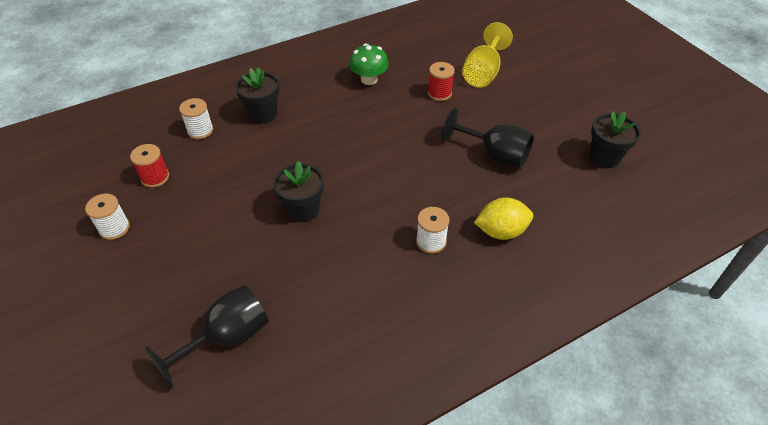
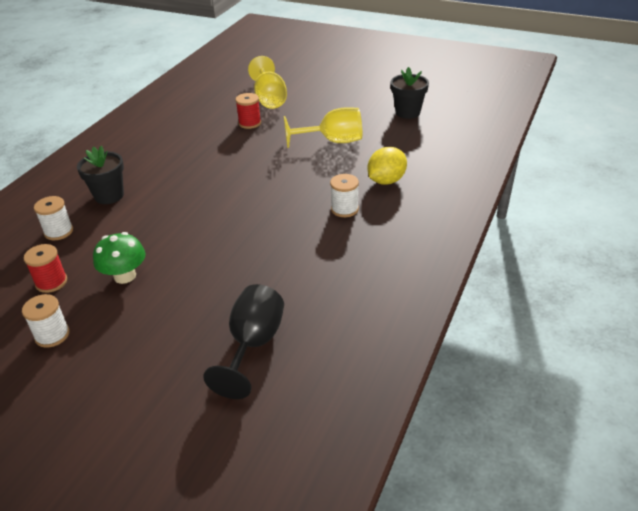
camera: 35 degrees left, 10 degrees down
black flower pot [273,161,324,222] -> none
green mushroom [349,43,389,85] -> green mushroom moved to [93,232,145,284]
black goblet [442,108,534,168] -> yellow goblet [284,107,362,148]

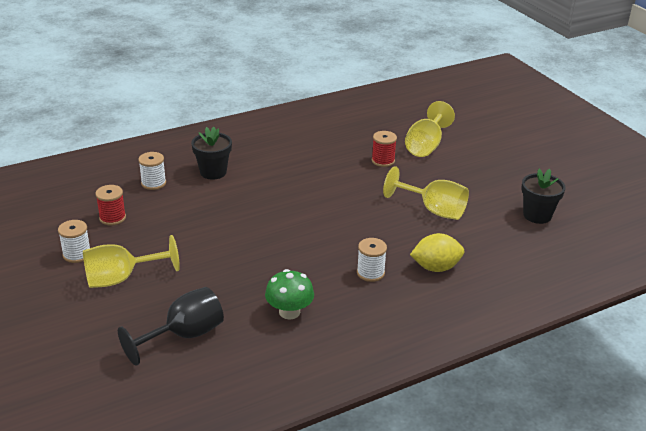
camera: 35 degrees right, 5 degrees down
green mushroom [93,232,145,284] -> green mushroom moved to [265,269,314,320]
none -> yellow goblet [83,235,180,288]

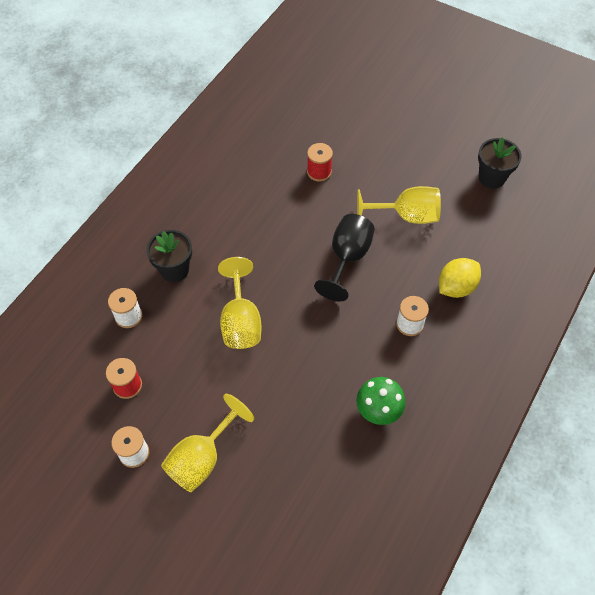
camera: 30 degrees left, 25 degrees up
black goblet [118,287,224,366] -> black goblet moved to [314,214,375,301]
yellow goblet [405,101,455,157] -> yellow goblet moved to [218,257,261,349]

